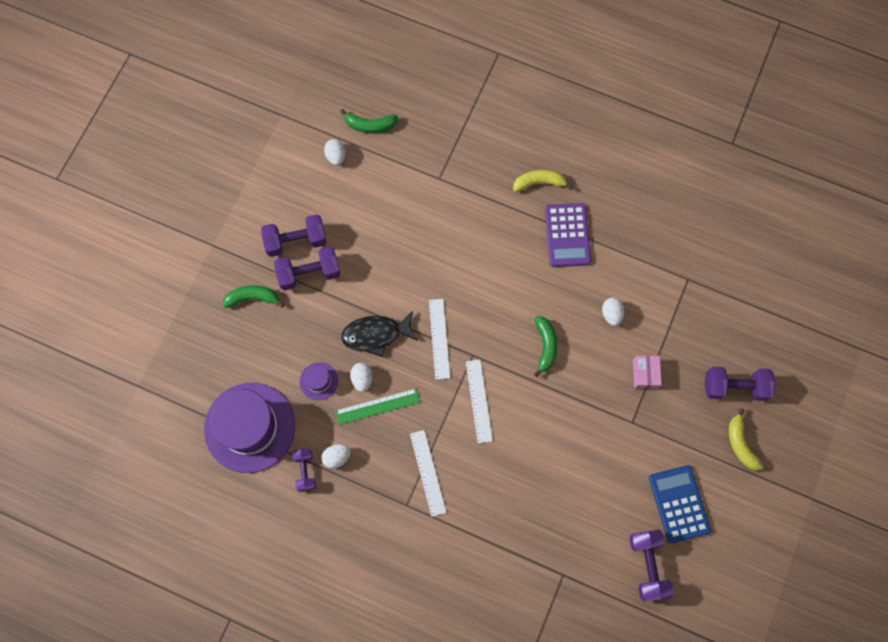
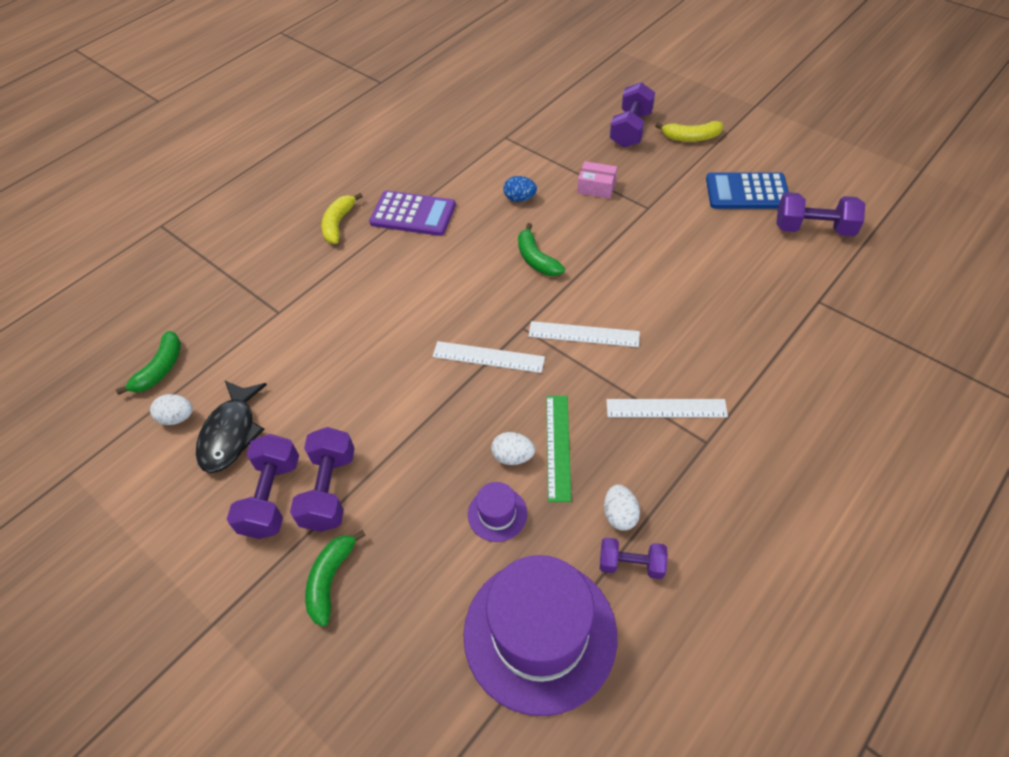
camera: 70 degrees left, 20 degrees down
black fish [341,311,418,357] -> black fish moved to [196,381,267,473]
green banana [534,316,557,377] -> green banana turned 135 degrees counterclockwise [518,223,565,276]
white egg [602,297,624,326] -> blue egg [503,176,537,202]

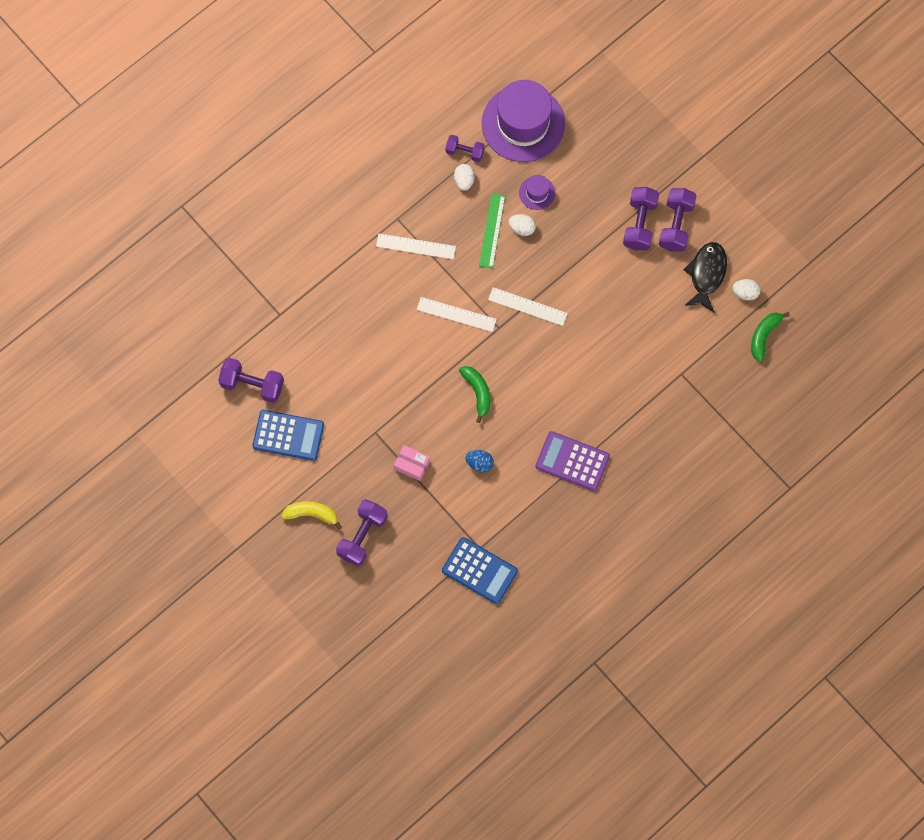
camera: 175 degrees left, 20 degrees up
green banana [305,530,366,627] -> none
yellow banana [321,193,363,244] -> none
none -> blue calculator [442,537,518,604]

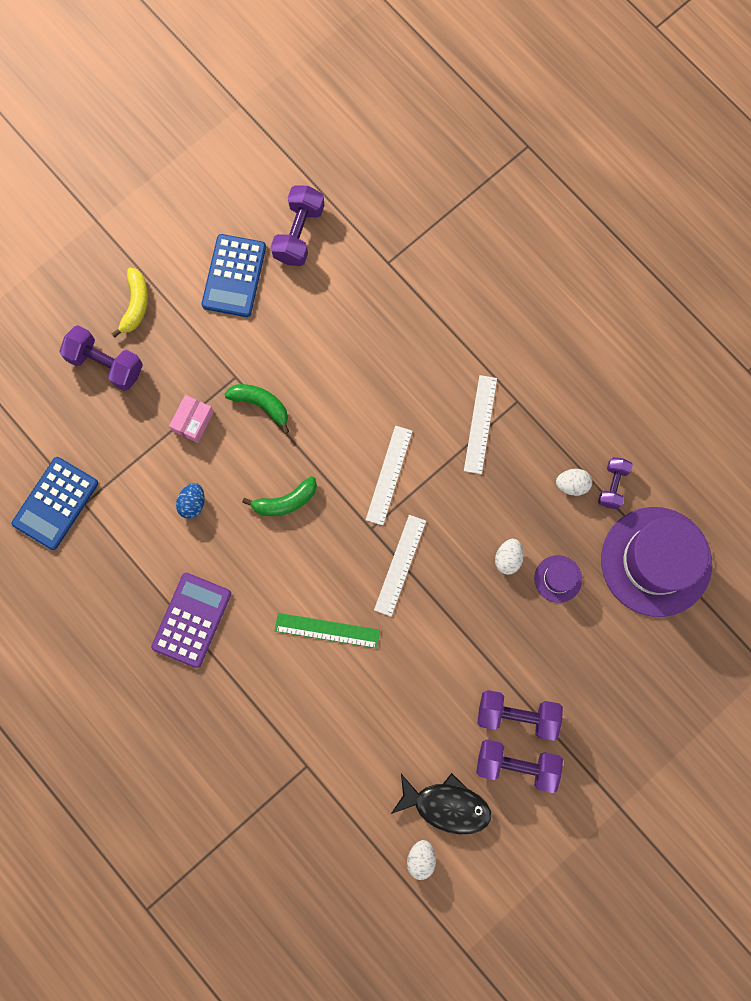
camera: 90 degrees right, 5 degrees up
green ruler [479,193,505,268] -> green ruler moved to [275,613,380,648]
green banana [751,312,790,362] -> green banana moved to [224,384,289,434]

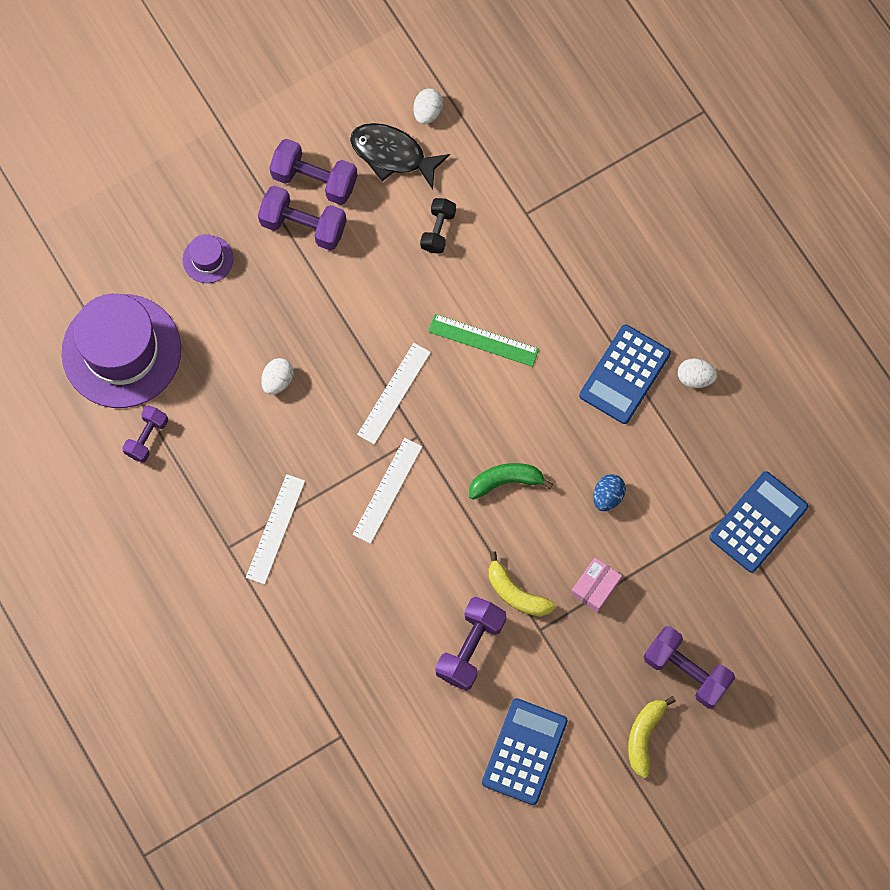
camera: 170 degrees left, 5 degrees down
purple calculator [151,573,231,668] -> blue calculator [579,324,671,424]
green banana [224,384,289,434] -> yellow banana [489,551,556,616]
purple dumbbell [271,185,325,266] -> purple dumbbell moved to [435,597,507,691]
purple hat [534,555,582,603] -> purple hat moved to [183,234,233,283]
white egg [556,469,592,496] -> white egg moved to [678,358,717,388]
none -> black dumbbell [420,198,456,254]

